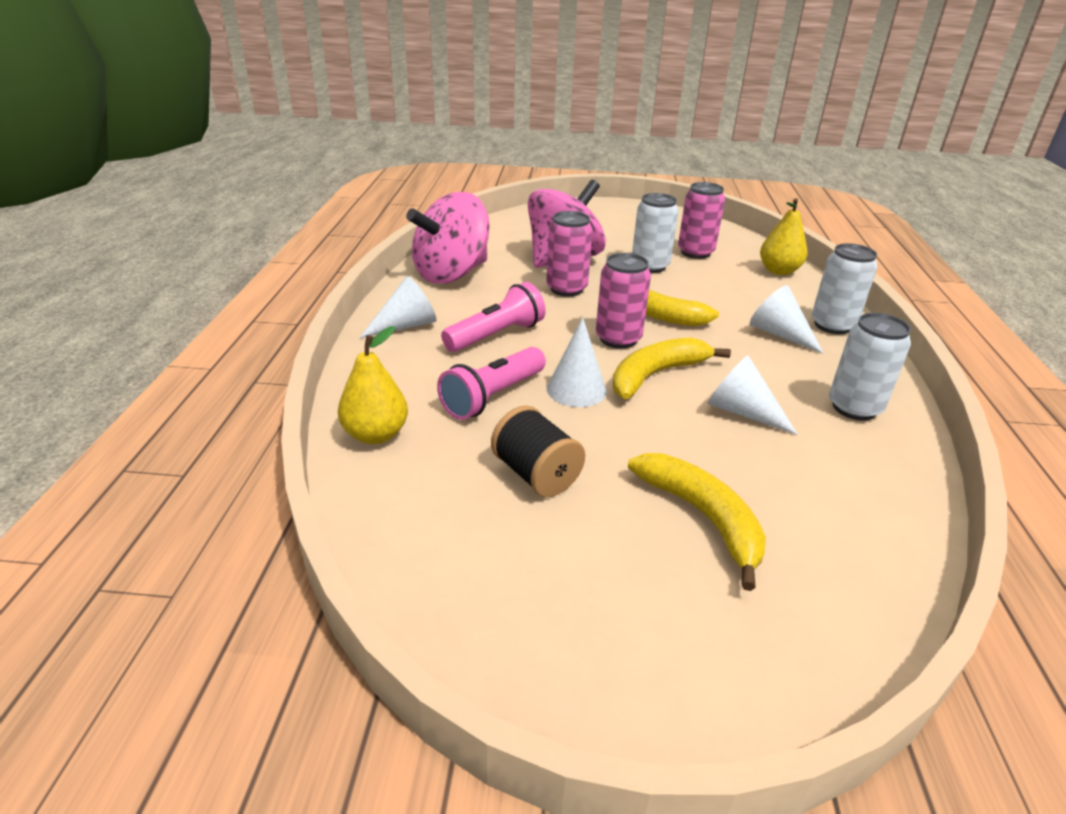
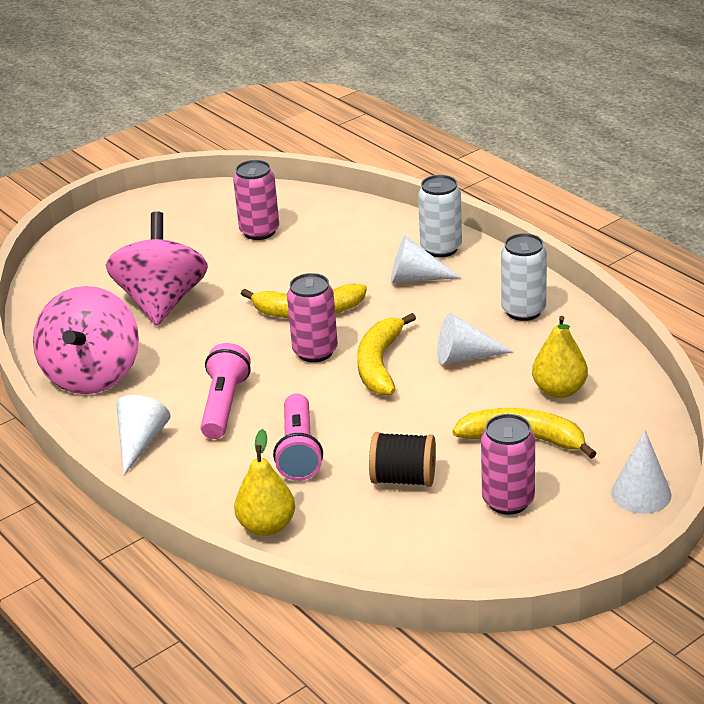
camera: 40 degrees left, 0 degrees up
pink can [546,211,593,297] -> pink can moved to [481,414,535,515]
white cone [547,317,607,407] -> white cone moved to [611,430,672,514]
white can [632,193,679,273] -> none
yellow pear [760,198,807,275] -> yellow pear moved to [532,316,588,398]

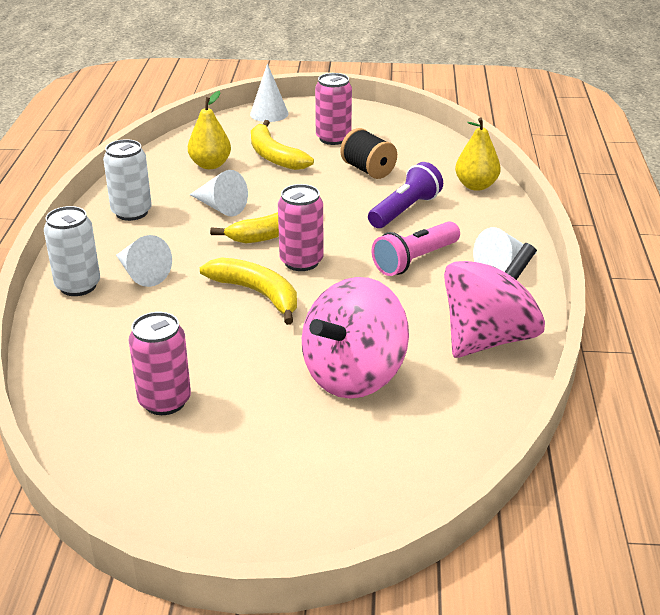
camera: 140 degrees left, 0 degrees up
pink flashlight [273,393,323,481] -> purple flashlight [368,162,443,228]

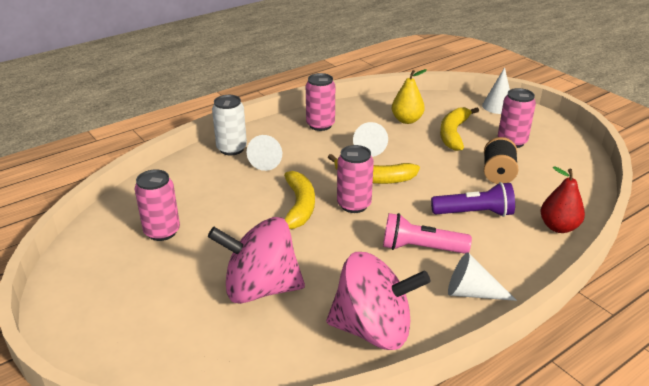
camera: 50 degrees right, 0 degrees up
white can [103,139,152,221] -> pink can [306,73,335,131]
yellow pear [455,118,501,191] -> red pear [541,166,585,233]

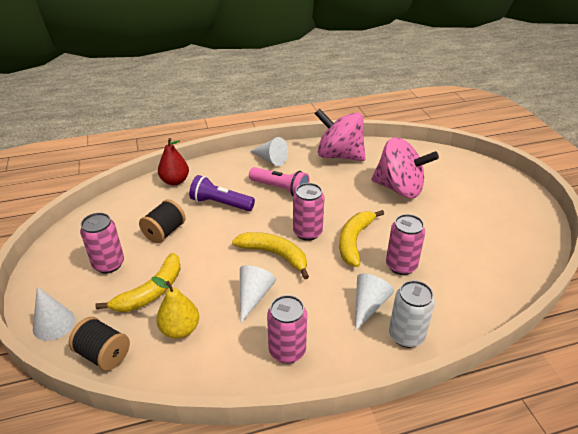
camera: 160 degrees left, 5 degrees up
pink can [135,169,180,241] -> pink can moved to [386,214,425,275]
none -> black spool [69,317,130,371]

